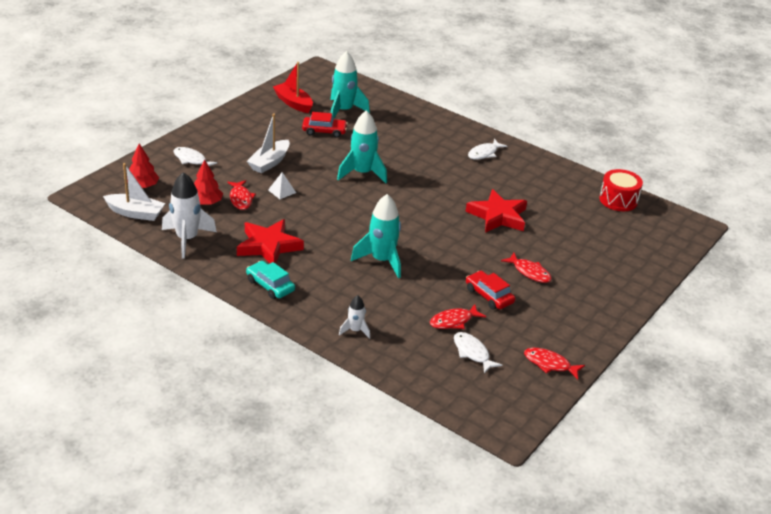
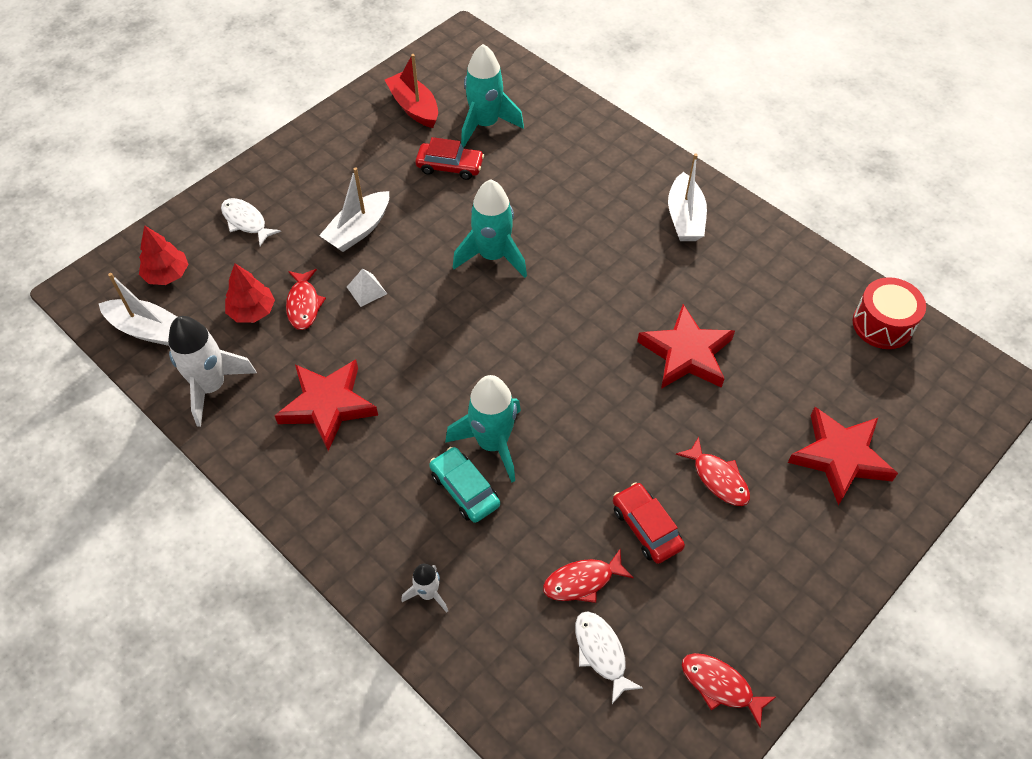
camera: 10 degrees right, 20 degrees up
turquoise car [246,261,295,299] -> turquoise car moved to [429,447,500,523]
white fish [468,139,507,160] -> white boat [668,153,707,241]
none -> red star [788,407,898,505]

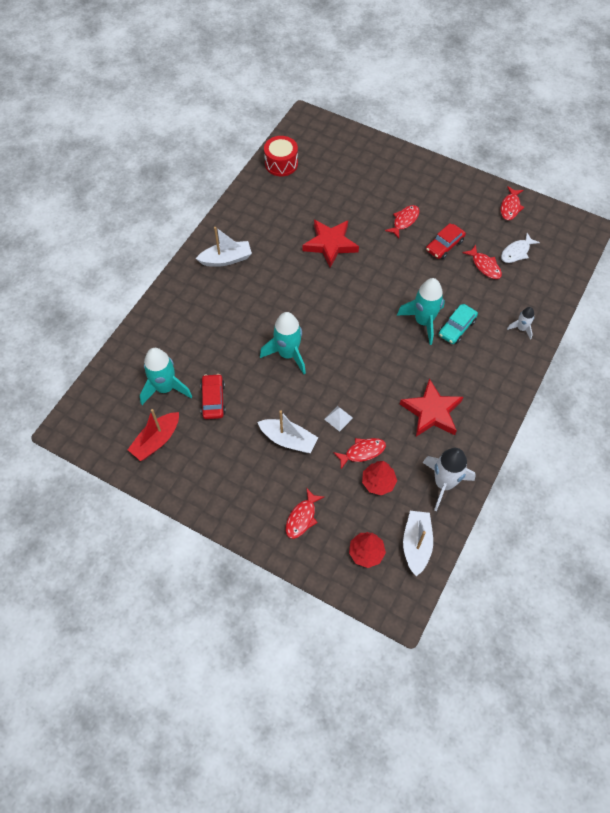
camera: 105 degrees left, 5 degrees up
white fish [221,198,281,246] -> red fish [286,489,324,539]
red star [788,407,898,505] -> none

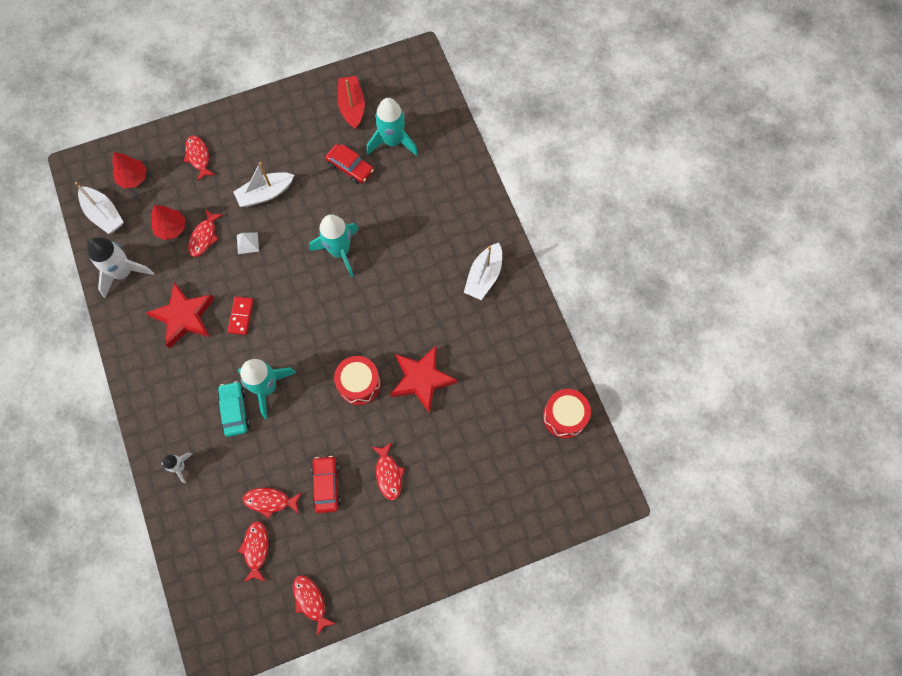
camera: 130 degrees right, 10 degrees up
white fish [501,233,540,263] -> red fish [238,521,268,582]
none -> red domino [227,296,254,335]
none -> red drum [334,356,381,405]

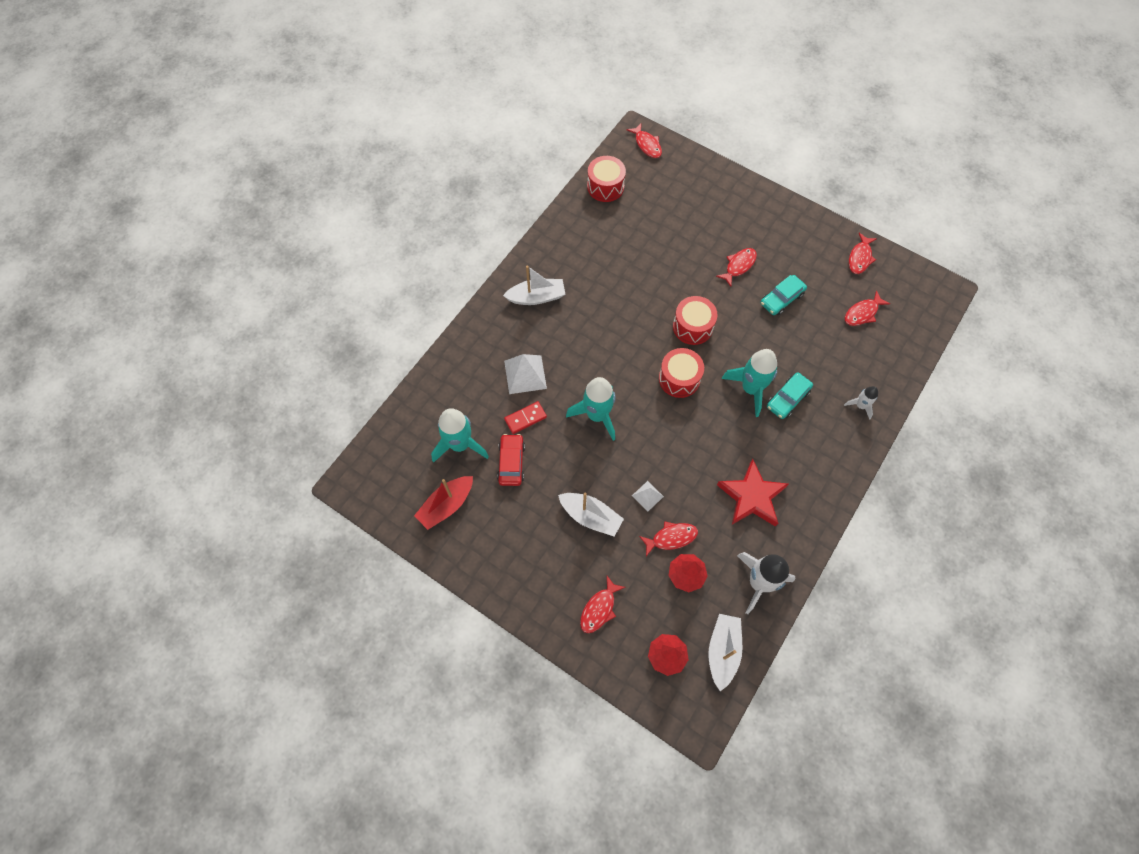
camera: 125 degrees left, 5 degrees down
red domino [227,296,254,335] -> red domino moved to [504,401,547,434]
red fish [243,488,302,519] -> red fish moved to [627,123,662,158]
red car [311,456,341,513] -> turquoise car [761,275,807,315]
red star [390,346,458,414] -> none
none -> white pyramid [504,354,547,394]
none -> red drum [659,348,704,398]

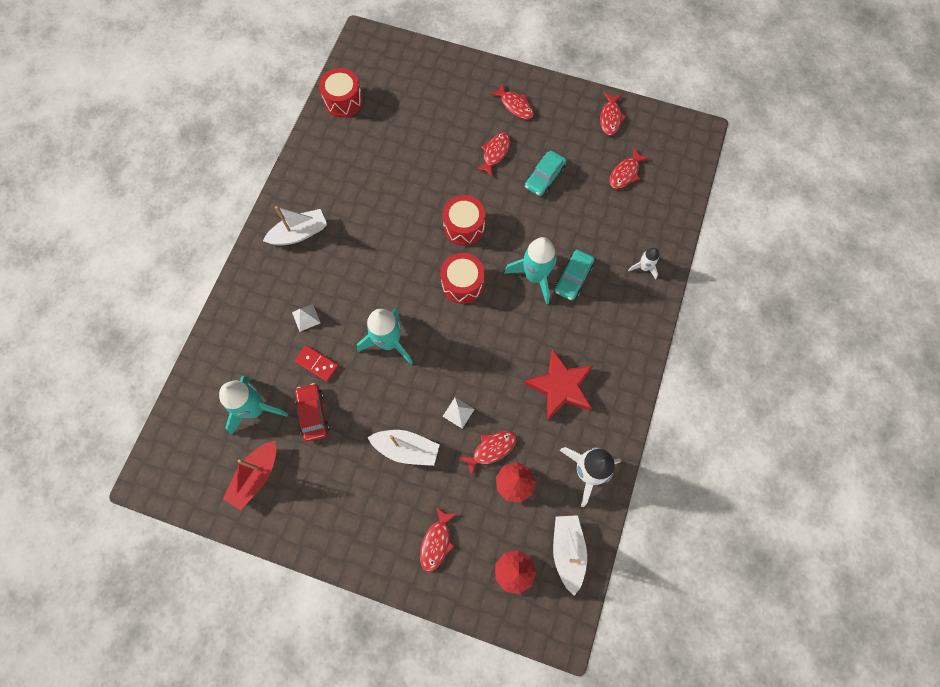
camera: 15 degrees left, 5 degrees up
white pyramid [504,354,547,394] -> white pyramid [292,304,321,332], size x0.57
red domino [504,401,547,434] -> red domino turned 75 degrees clockwise [295,345,339,382]
red fish [627,123,662,158] -> red fish moved to [490,83,534,119]

